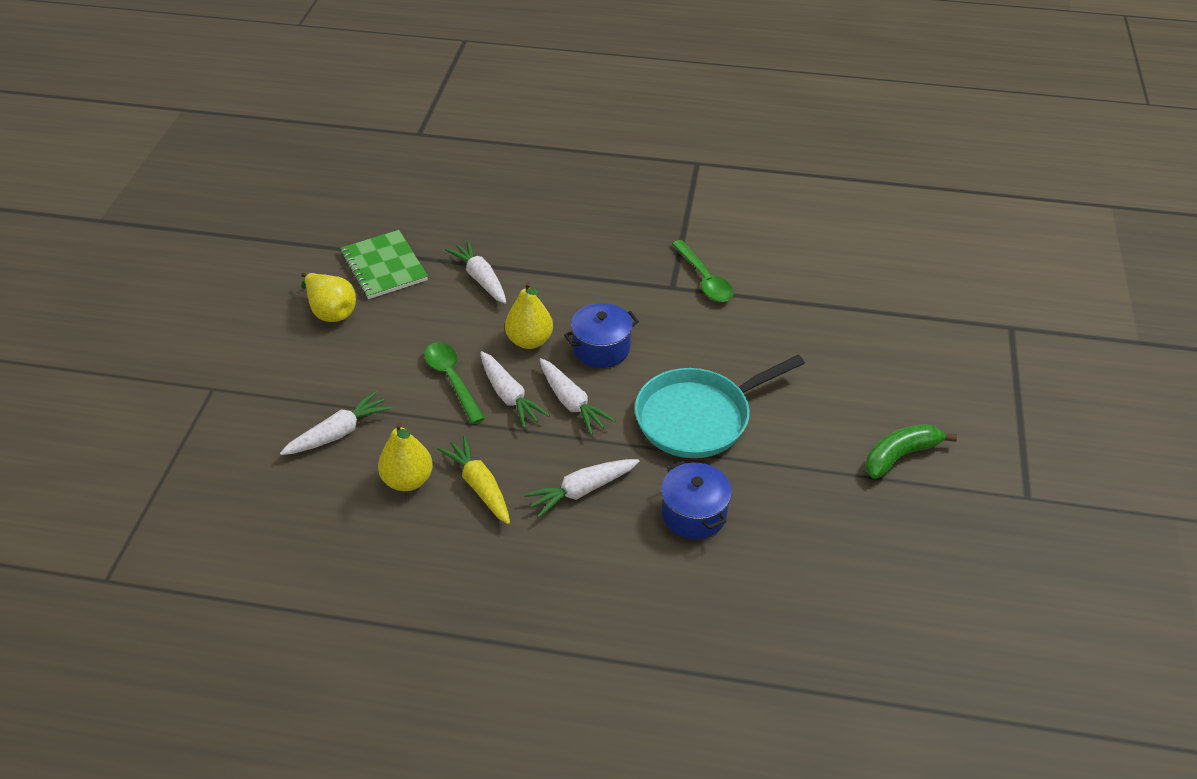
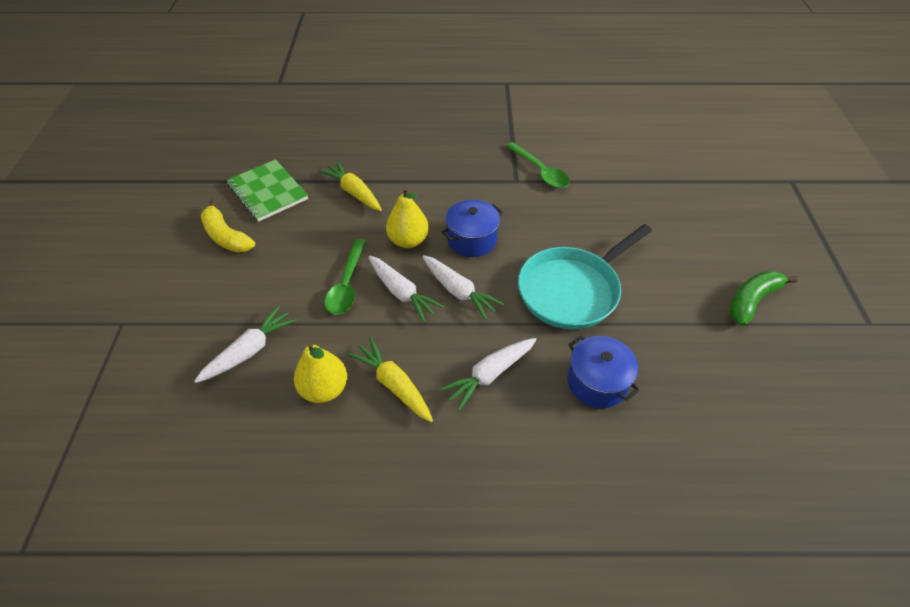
camera: 10 degrees left, 5 degrees up
yellow pear [301,273,356,322] -> yellow banana [201,199,255,253]
green spoon [424,342,485,424] -> green spoon turned 135 degrees counterclockwise [325,239,366,315]
white carrot [445,240,506,304] -> yellow carrot [319,161,382,211]

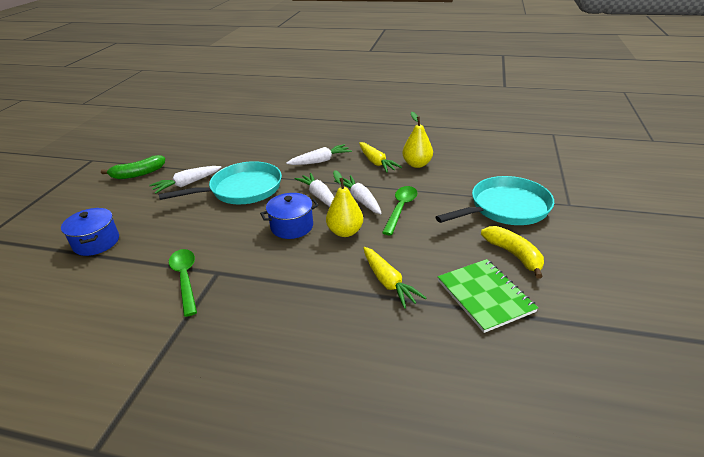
camera: 165 degrees left, 15 degrees down
white carrot [194,305,297,383] -> white carrot moved to [149,166,221,194]
blue pot [567,335,640,408] -> blue pot moved to [61,208,119,256]
none -> turquoise pan [436,176,554,225]

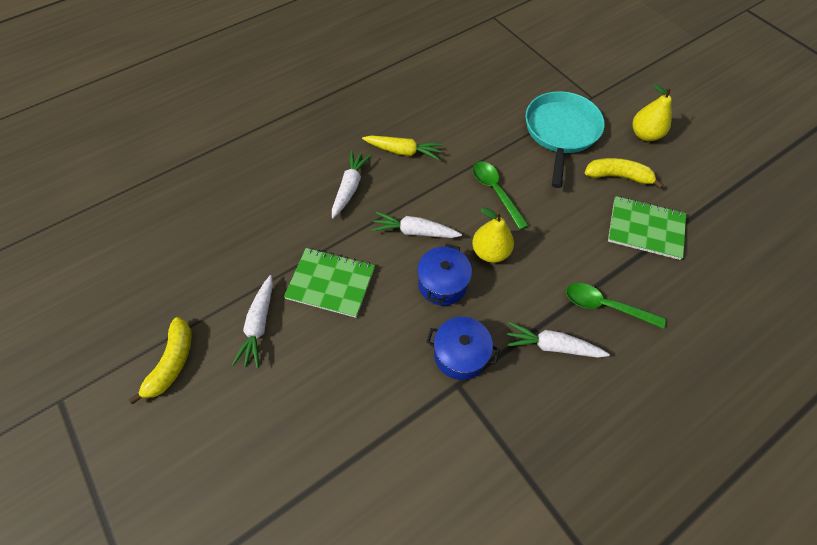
camera: 50 degrees left, 25 degrees up
blue pot [61,208,119,256] -> blue pot moved to [426,317,500,380]
green banana [101,155,165,179] -> yellow banana [128,317,191,405]
turquoise pan [159,161,282,204] -> green notebook [284,248,375,318]
green spoon [169,249,197,317] -> green spoon moved to [566,283,666,329]
white carrot [334,175,382,214] -> white carrot moved to [506,322,610,358]
yellow carrot [363,247,426,309] -> none
yellow pear [402,112,433,168] -> yellow pear moved to [632,84,672,141]

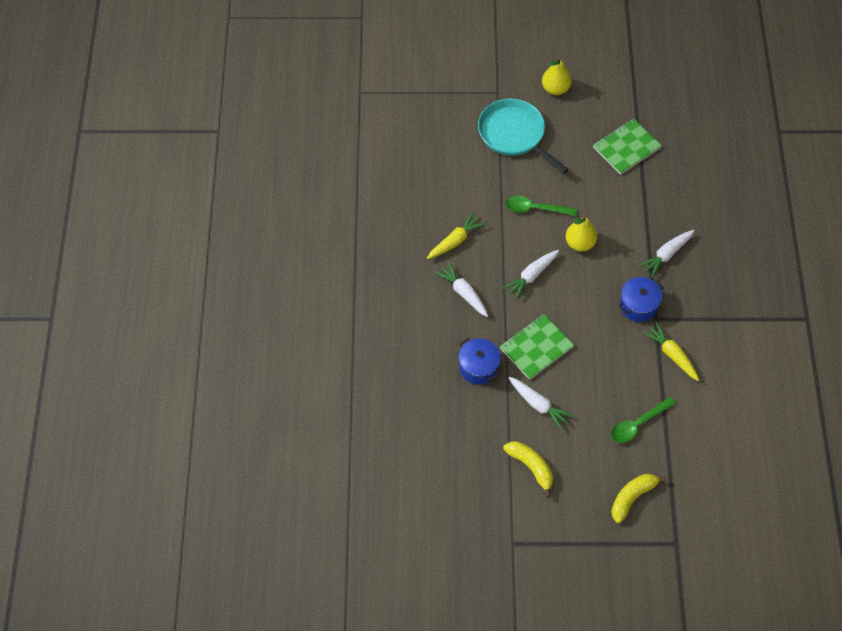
camera: 55 degrees left, 0 degrees up
blue pot [417,244,472,306] -> blue pot moved to [459,338,501,385]
green spoon [566,283,666,329] -> green spoon moved to [611,397,676,443]
yellow banana [584,158,663,189] -> yellow banana moved to [611,474,667,523]
none -> yellow carrot [642,322,699,381]

